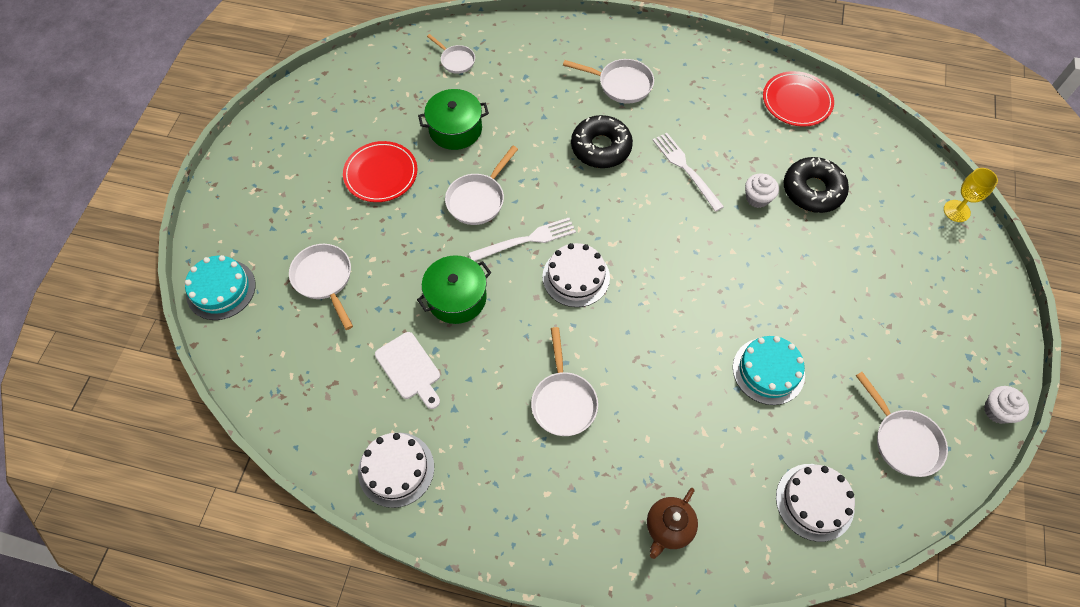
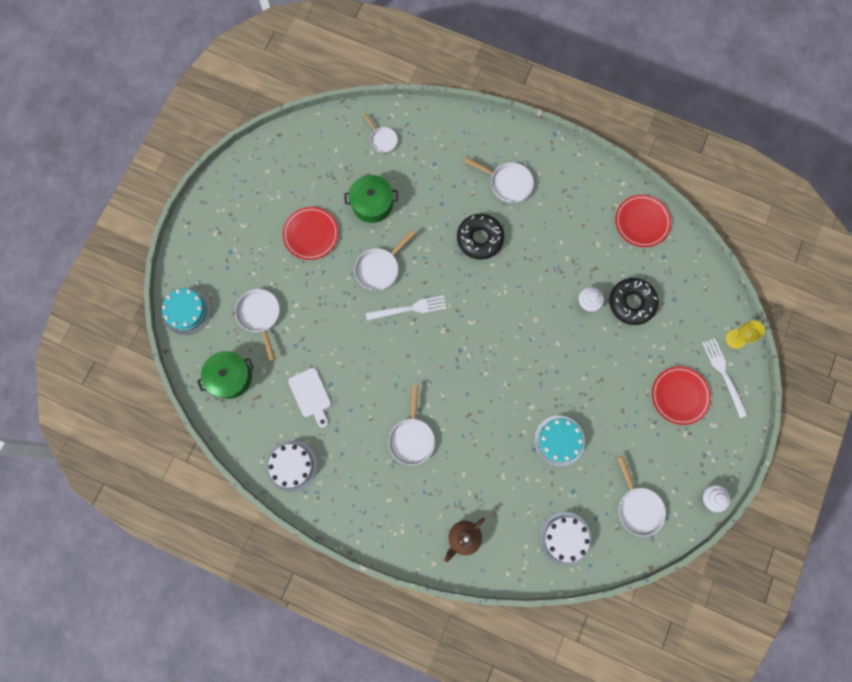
camera: 10 degrees right, 15 degrees up
green pot [417,255,491,324] -> green pot moved to [197,351,254,399]
white cake [542,243,610,307] -> none
white fork [653,133,724,212] -> white fork moved to [702,338,748,418]
none -> red plate [652,366,711,425]

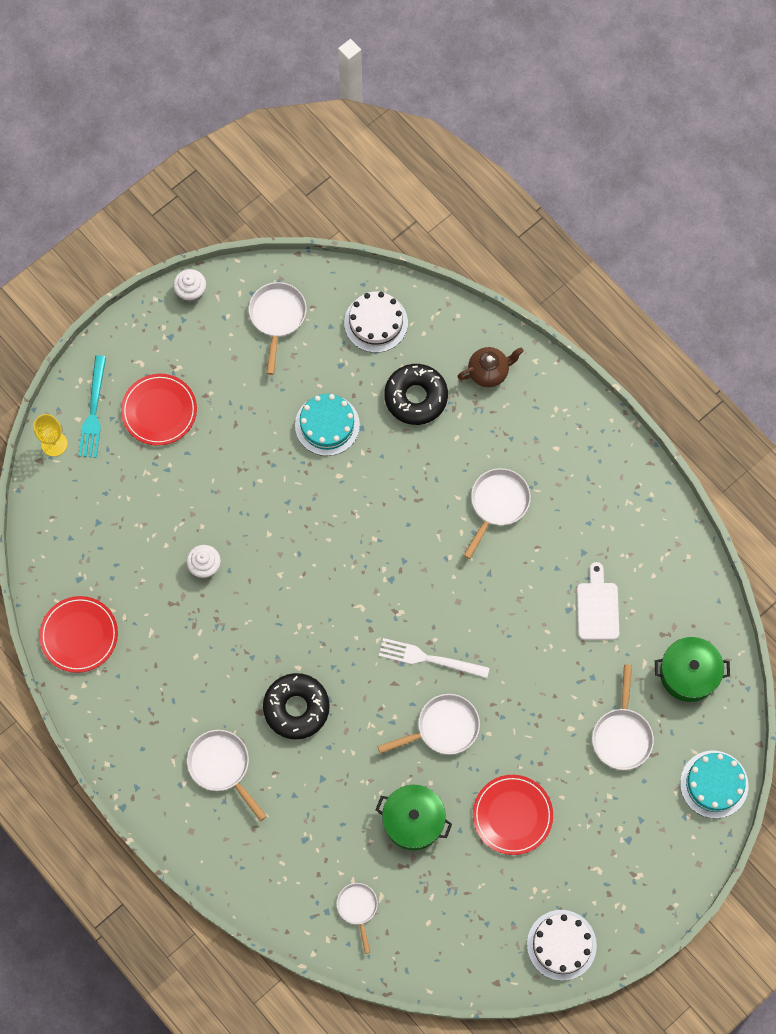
camera: 155 degrees left, 5 degrees down
white cake [267,440,318,492] -> white cake moved to [527,910,597,981]
black donut [609,278,659,325] -> black donut moved to [384,364,448,425]
white fork [702,338,748,418] -> turquoise fork [78,355,106,458]

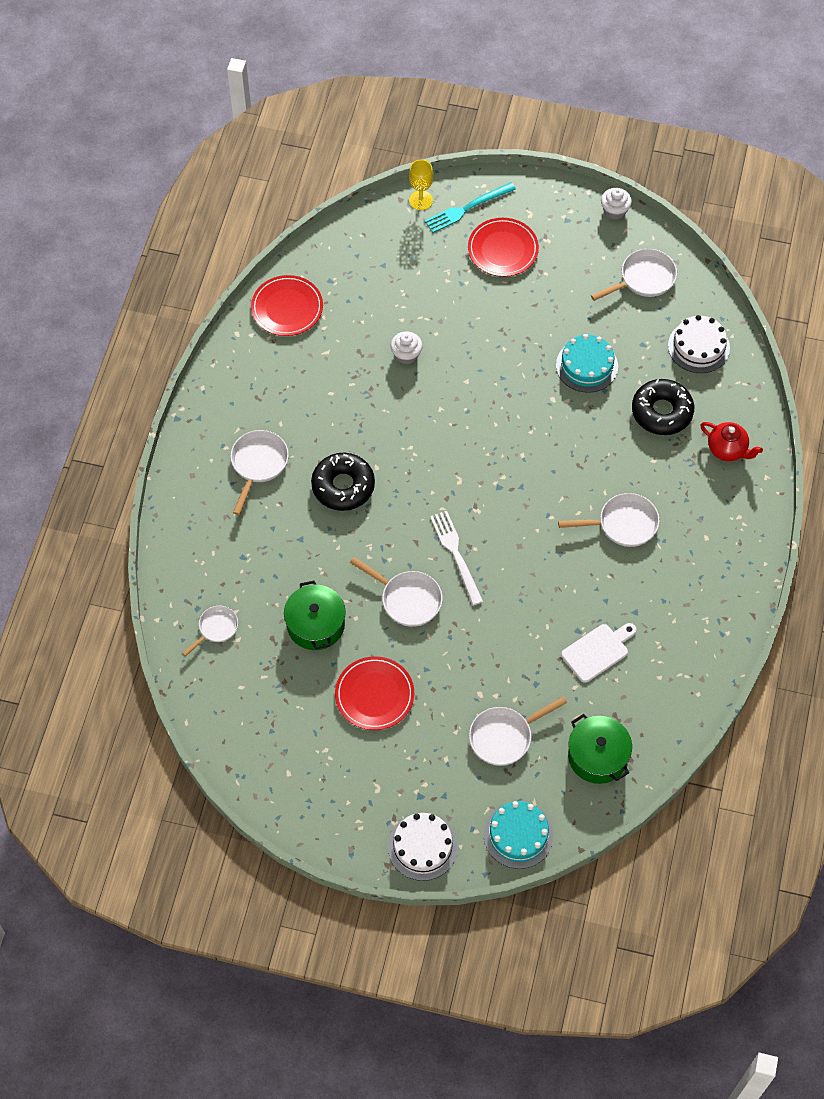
camera: 55 degrees right, 10 degrees down
brown teapot [457,347,524,388] -> red teapot [700,422,763,461]
white cake [527,910,597,981] -> white cake moved to [388,813,458,881]

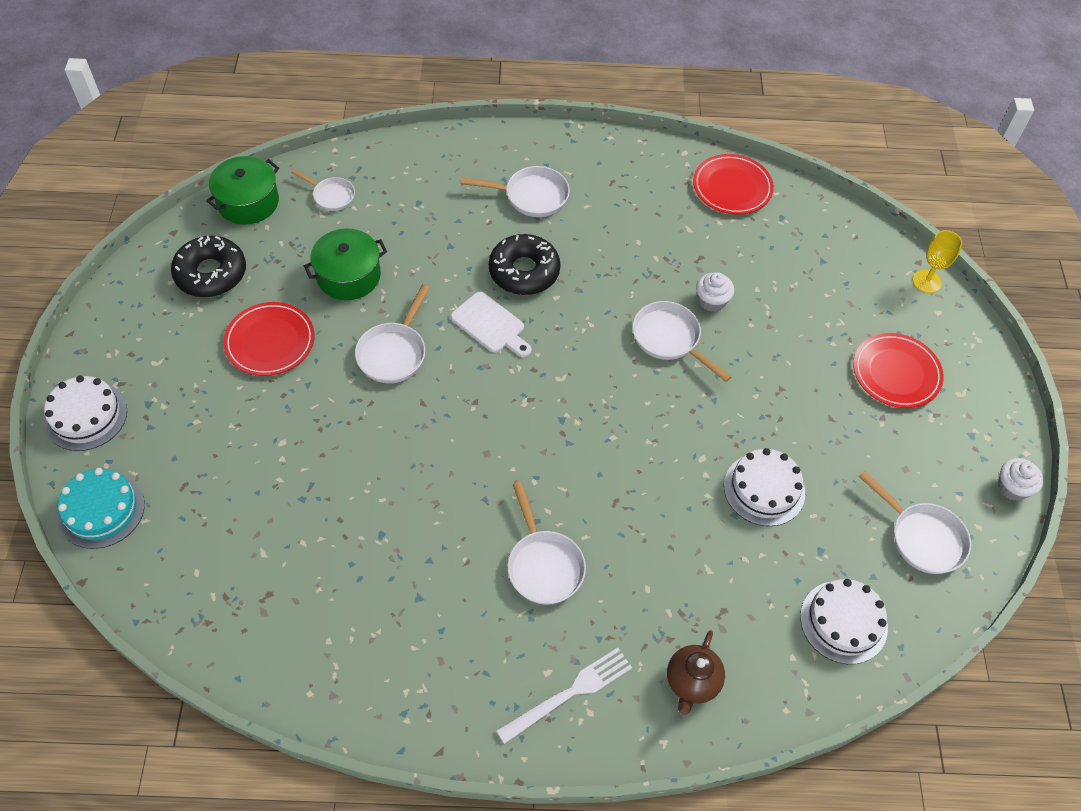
camera: 75 degrees right, 5 degrees down
turquoise fork [424,182,516,233] -> none
white fork [430,511,483,605] -> white fork moved to [496,648,632,744]
white pan [469,696,567,766] -> white pan moved to [632,301,731,382]
turquoise cake [556,334,618,393] -> white cake [724,448,805,526]
white cutting board [561,623,637,683] -> white cutting board moved to [451,292,531,357]
green pot [568,714,632,784] -> green pot moved to [206,156,279,225]
black donut [632,379,694,435] -> black donut moved to [171,236,246,297]
red teapot [700,422,763,461] -> brown teapot [667,630,725,715]

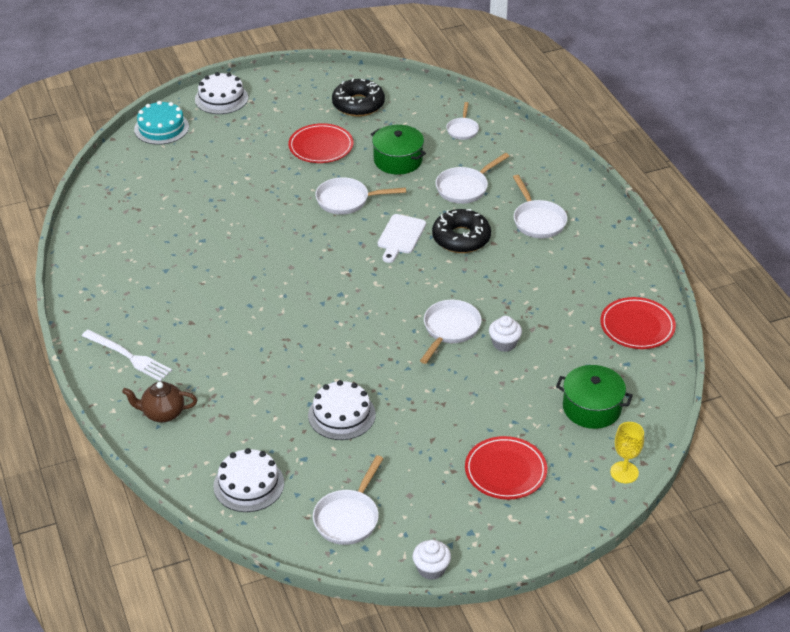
camera: 70 degrees right, 15 degrees down
green pot [206,156,279,225] -> green pot moved to [556,365,633,429]
white pan [507,482,586,605] -> white pan moved to [435,153,509,204]

